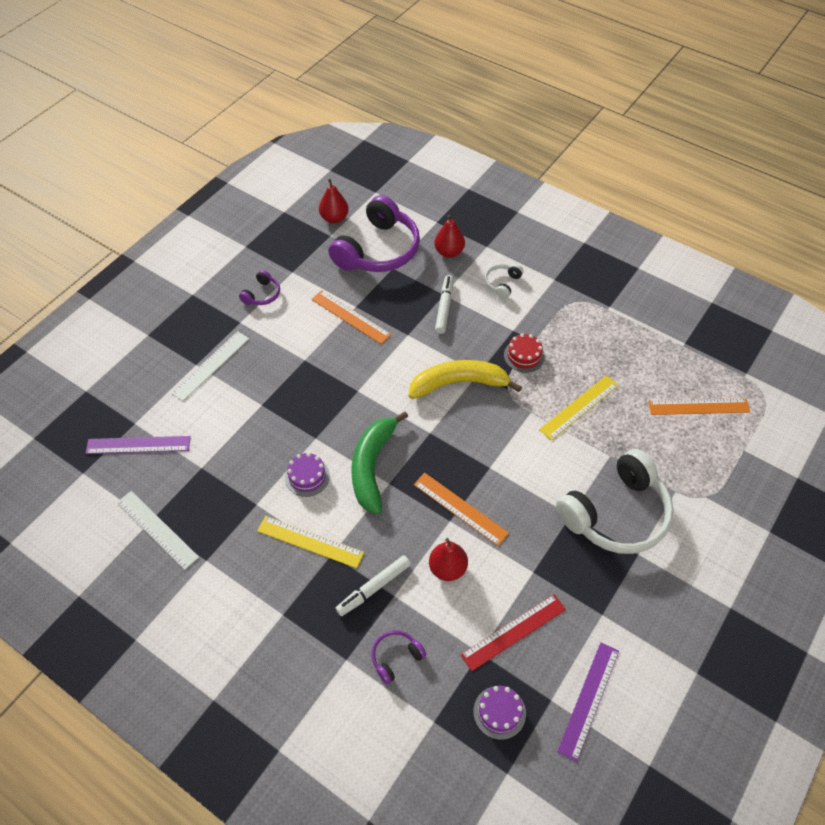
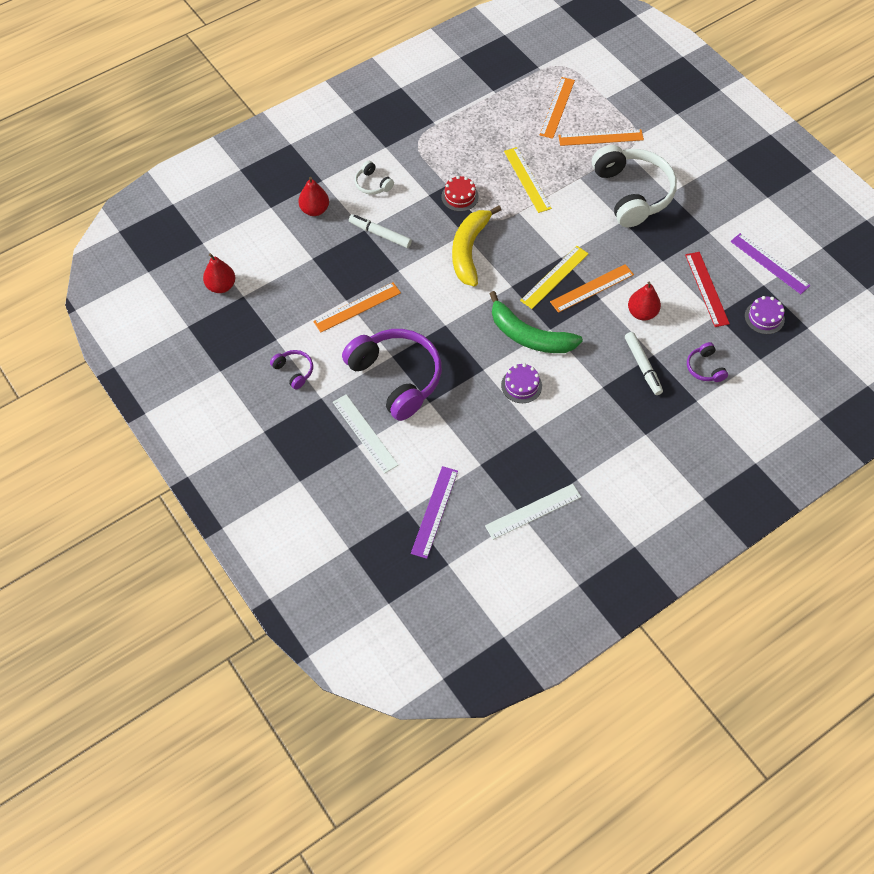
camera: 70 degrees left, 5 degrees up
yellow ruler [257,516,364,568] -> yellow ruler moved to [520,246,589,309]
purple headphones [329,195,420,272] -> purple headphones moved to [342,329,442,421]
none -> orange ruler [558,129,644,146]

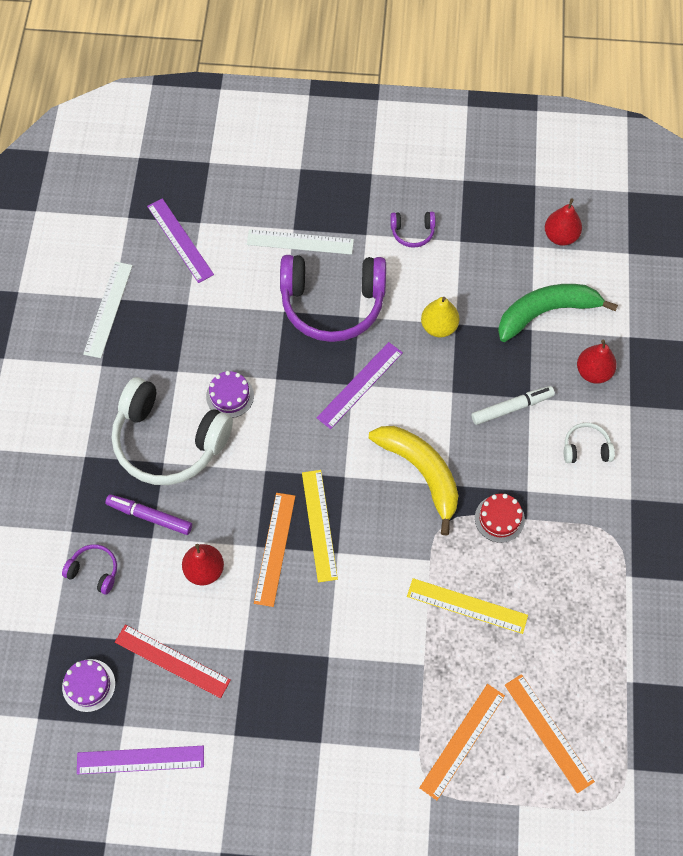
camera: 130 degrees right, 5 degrees up
orange ruler [313,282,401,332] -> yellow pear [421,297,460,337]
green banana [490,291,583,353] -> green banana moved to [498,284,618,342]
white headphones [592,145,677,227] -> white headphones moved to [112,377,233,485]
white marker [625,332,663,395] -> purple marker [105,494,192,535]
none -> purple ruler [317,342,403,429]

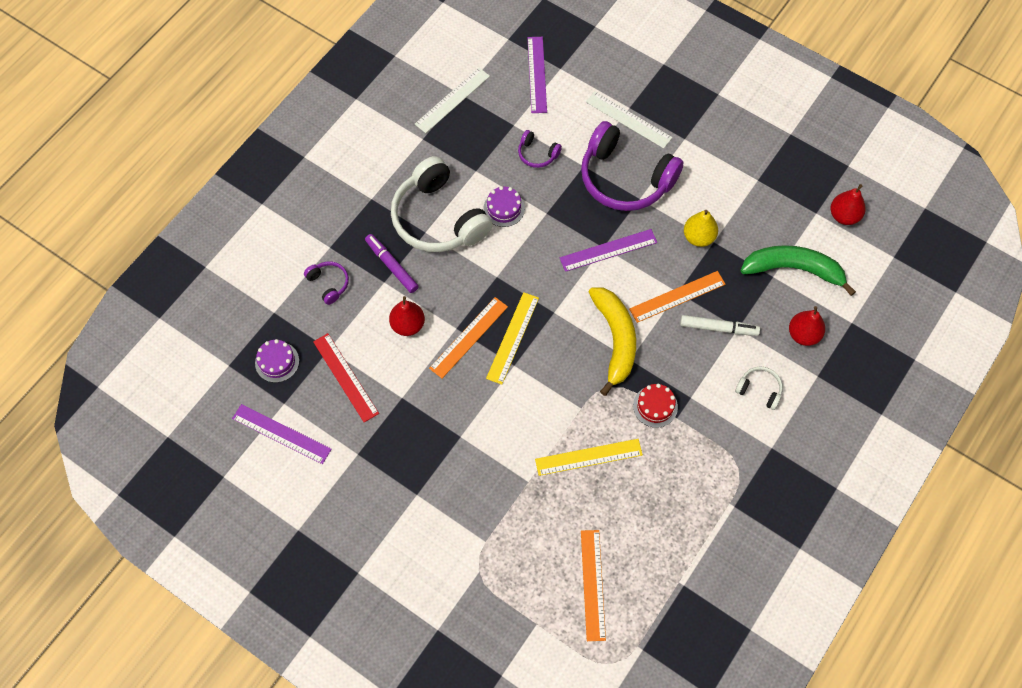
camera: 30 degrees right, 0 degrees up
purple headphones [390,212,436,248] -> purple headphones moved to [518,130,562,168]
yellow ruler [407,578,528,634] -> yellow ruler turned 60 degrees counterclockwise [535,439,643,476]
orange ruler [419,684,505,800] -> orange ruler moved to [629,271,726,323]

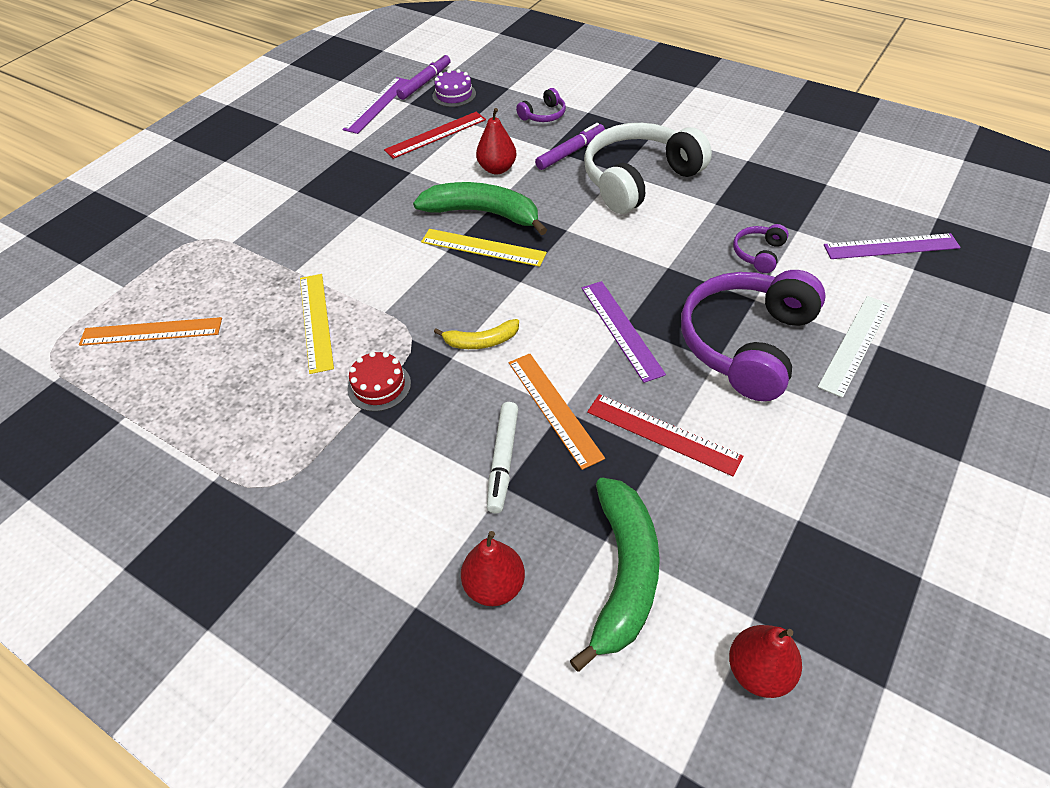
camera: 90 degrees right, 15 degrees down
white ruler [415,68,490,133] -> none
orange ruler [429,297,508,378] -> green banana [413,182,547,235]
purple cake [483,186,525,227] -> none
yellow banana [589,287,636,396] -> yellow banana [434,319,519,349], size x0.53
yellow pear [684,210,718,247] -> red ruler [587,394,744,476]
white headphones [735,366,783,410] -> none
none -> purple marker [396,54,451,100]

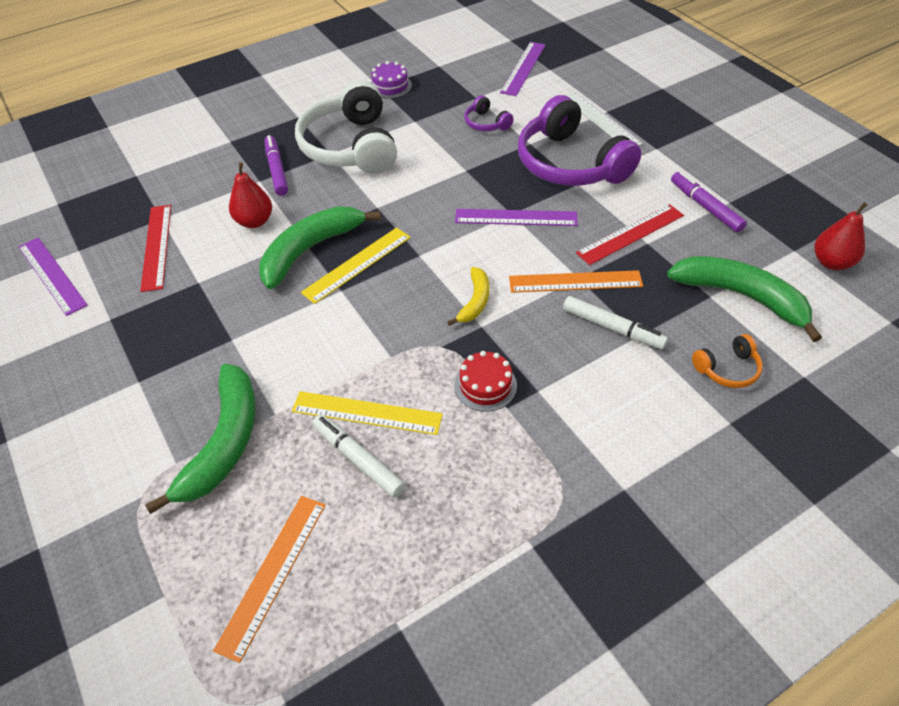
camera: 65 degrees left, 0 degrees up
purple marker [396,54,451,100] -> purple marker moved to [671,172,747,232]
purple cake [432,69,476,107] -> purple cake moved to [370,61,412,99]
red pear [461,531,525,606] -> orange headphones [692,334,763,388]
purple headphones [516,88,566,122] -> none
none -> green banana [145,364,256,514]
none -> white marker [312,414,405,497]

